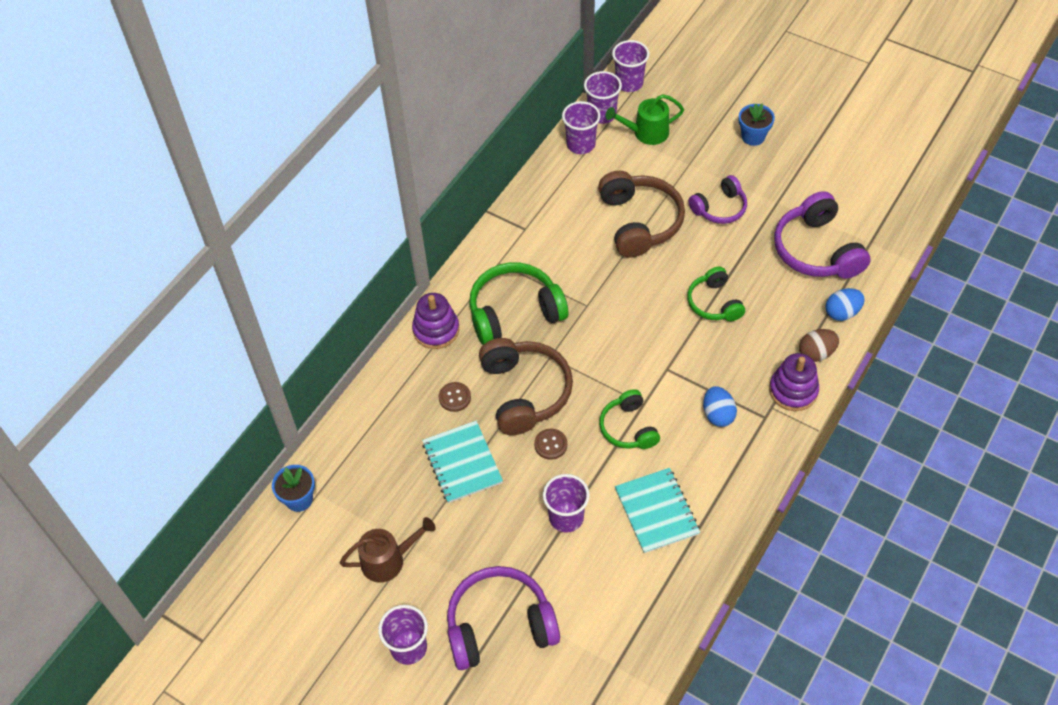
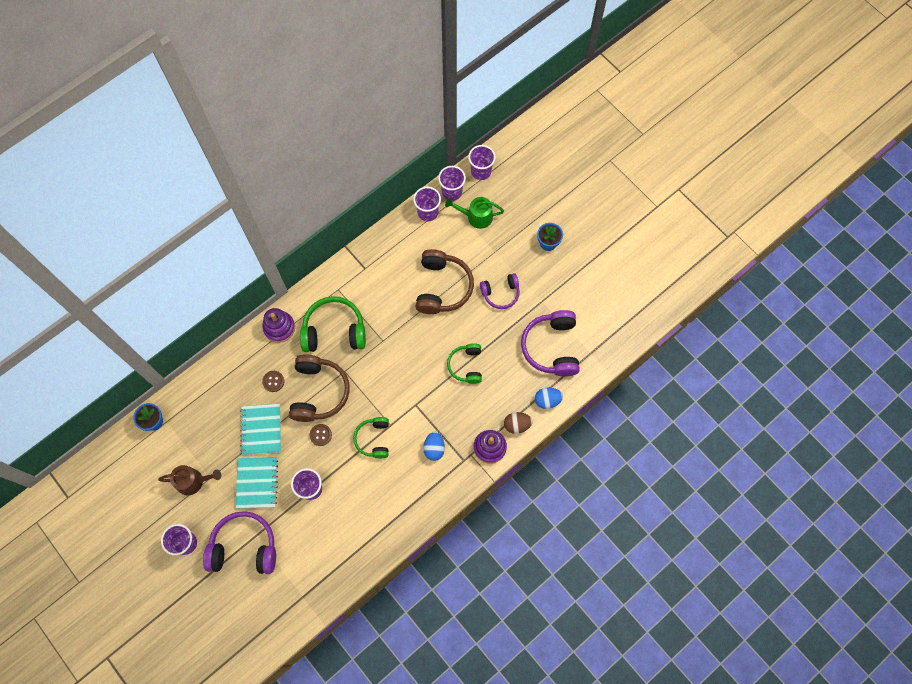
camera: 15 degrees right, 15 degrees up
turquoise notebook [615,468,700,553] -> turquoise notebook moved to [236,457,278,509]

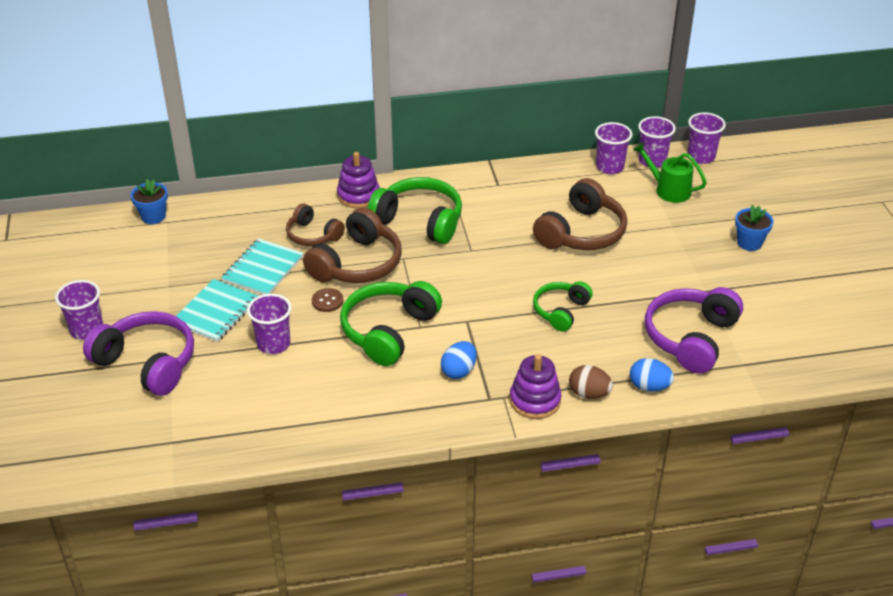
camera: 30 degrees right, 30 degrees down
brown watering can [158,465,221,496] -> none
brown button [262,371,284,392] -> brown headphones [286,204,345,246]
green headphones [353,417,389,458] -> green headphones [340,281,442,366], size x1.65
purple headphones [480,273,520,309] -> none

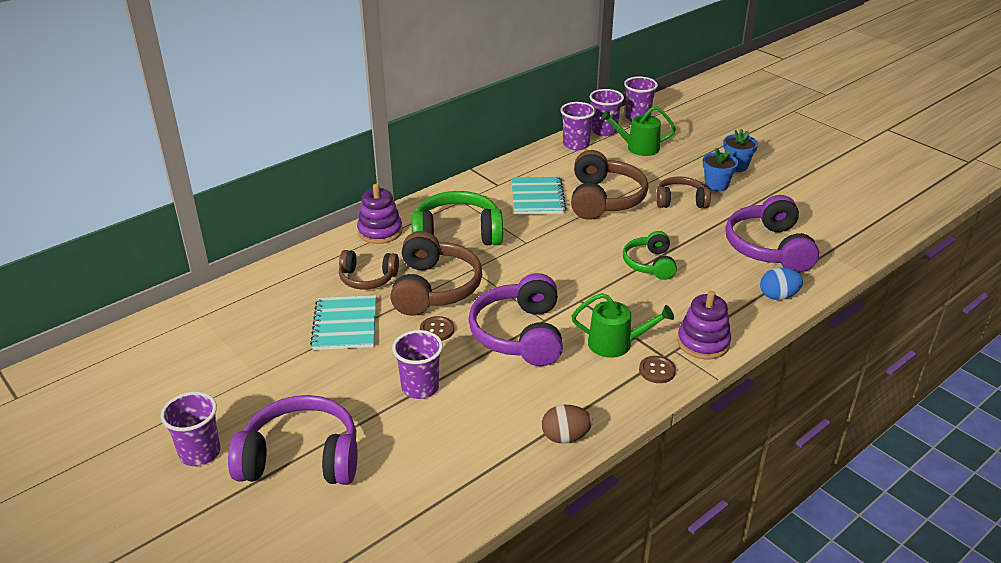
camera: 30 degrees left, 5 degrees down
blue flower pot [130,179,168,224] -> blue flower pot moved to [703,148,738,192]
turquoise notebook [176,279,258,342] -> turquoise notebook moved to [511,177,567,215]
green headphones [340,281,442,366] -> purple headphones [468,273,563,366]
blue egg [441,341,477,379] -> green watering can [571,293,674,358]
brown egg [569,365,613,399] -> brown egg moved to [542,405,593,444]
none -> brown button [639,356,676,383]
none -> brown headphones [656,176,711,208]

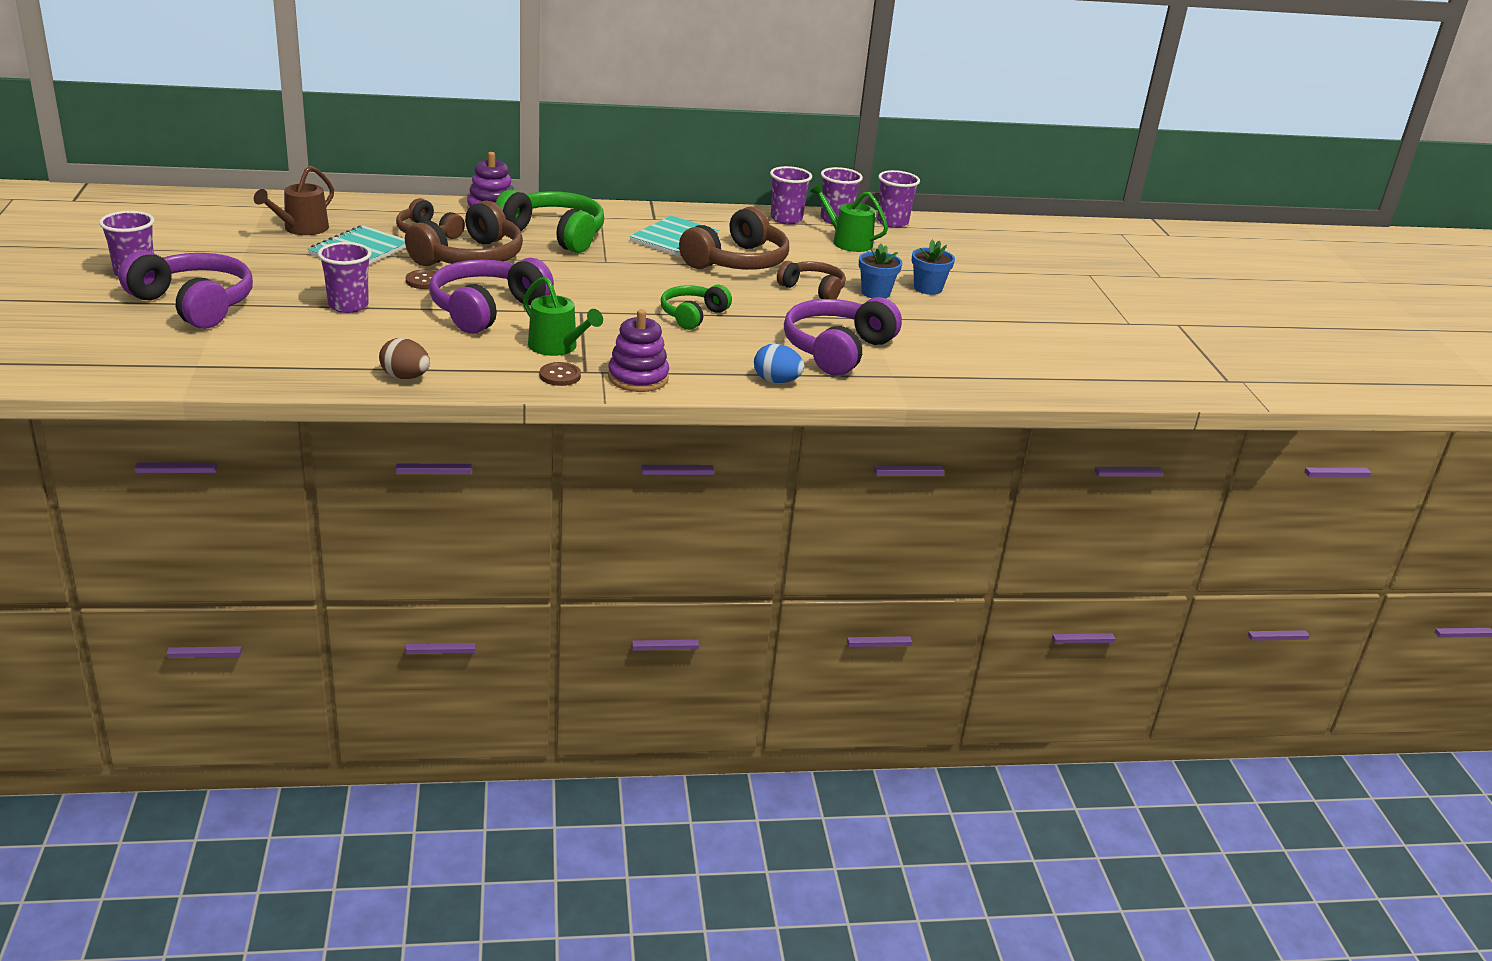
camera: 30 degrees right, 5 degrees down
none -> brown watering can [254,166,334,235]

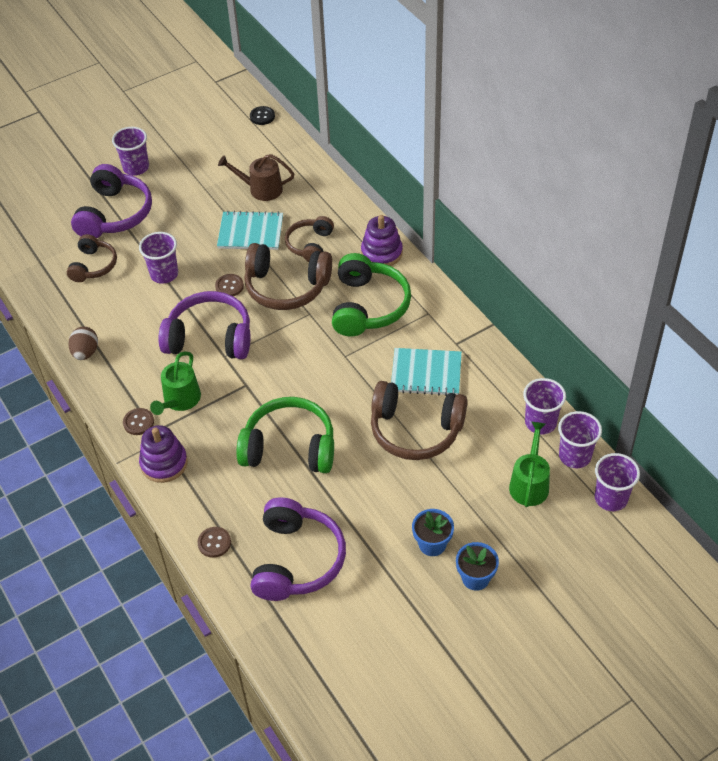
camera: 70 degrees right, 20 degrees up
green headphones [661,285,732,330] -> green headphones [236,397,334,473], size x1.65
blue egg [754,344,804,383] -> brown button [197,527,231,558]
brown headphones [777,261,846,299] -> brown headphones moved to [67,234,117,282]
purple headphones [784,297,902,376] -> purple headphones turned 90 degrees clockwise [250,498,346,601]
none -> black button [250,106,275,125]

